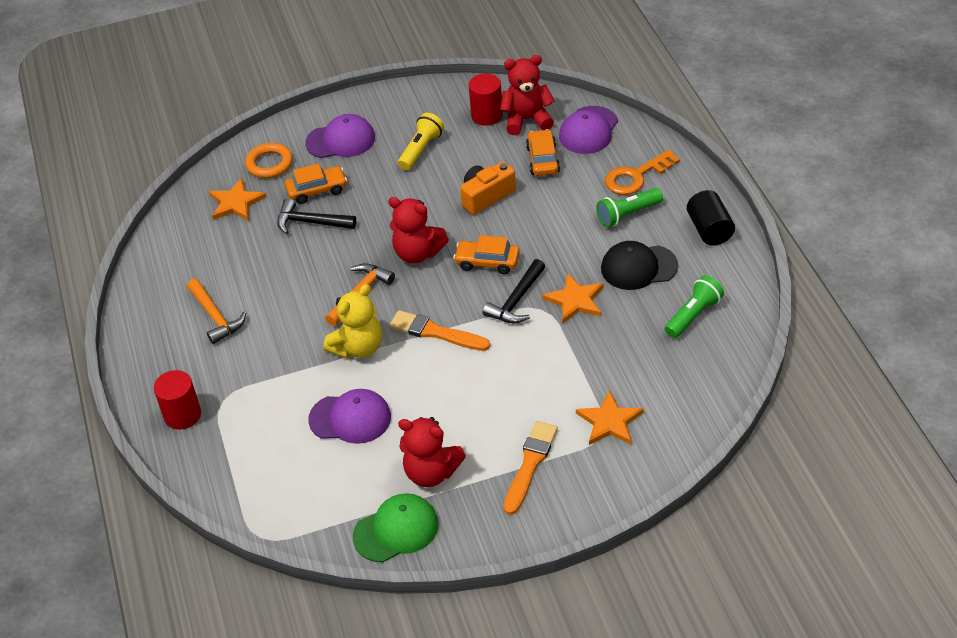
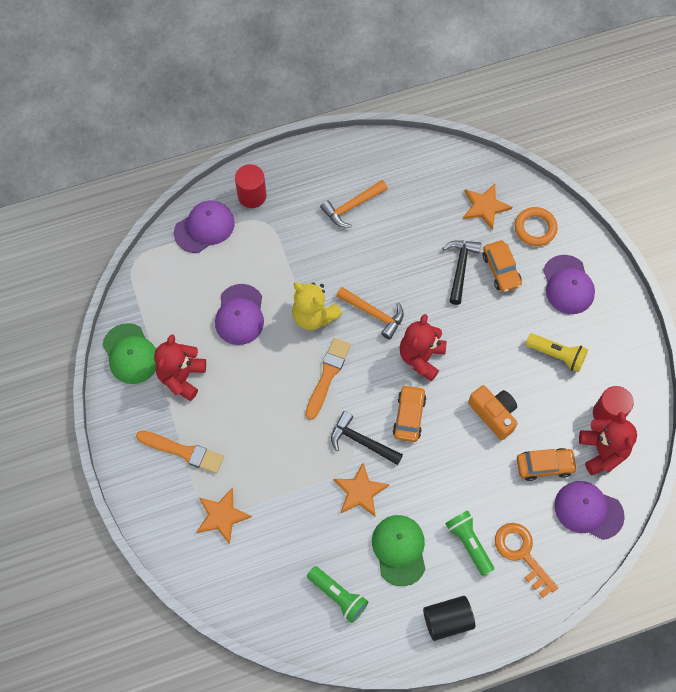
camera: 85 degrees right, 20 degrees up
black cap [601,241,678,290] -> green cap [372,515,426,586]
none -> purple cap [174,200,235,253]

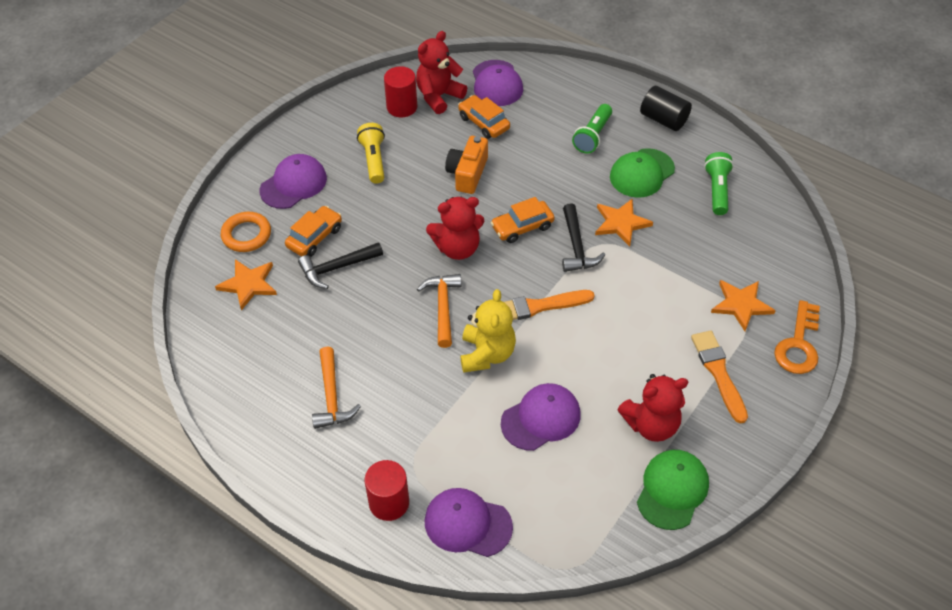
camera: 125 degrees left, 15 degrees down
orange hammer [320,180,388,228] -> orange hammer turned 60 degrees clockwise [312,347,361,429]
orange key [495,523,558,598] -> orange key moved to [774,300,820,374]

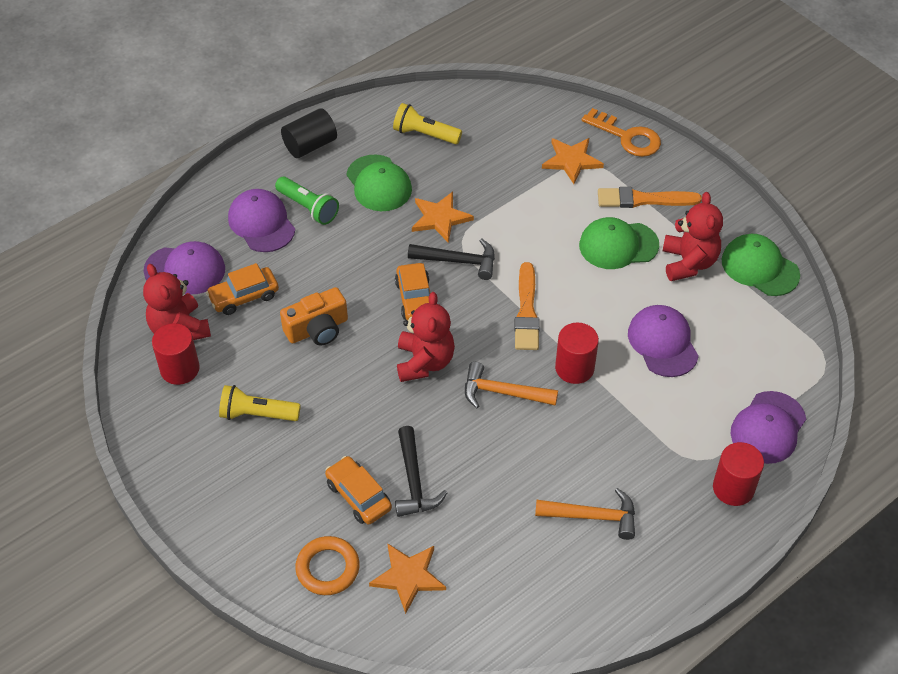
camera: 75 degrees left, 0 degrees up
purple cap [260,154,327,209] -> purple cap moved to [228,189,295,252]
orange camera [445,136,488,194] -> orange camera turned 60 degrees counterclockwise [280,287,348,345]
yellow teddy bear [460,289,516,373] -> red cylinder [555,323,599,384]
green flashlight [704,152,734,215] -> yellow flashlight [393,103,462,144]
none -> green cap [579,217,659,269]

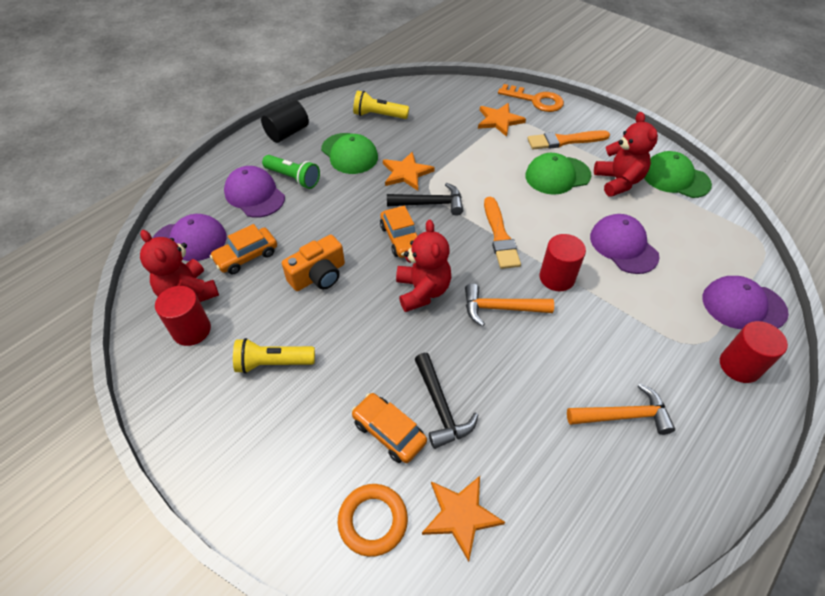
camera: 10 degrees left, 0 degrees up
purple cap [731,391,806,464] -> purple cap turned 75 degrees clockwise [702,276,789,329]

